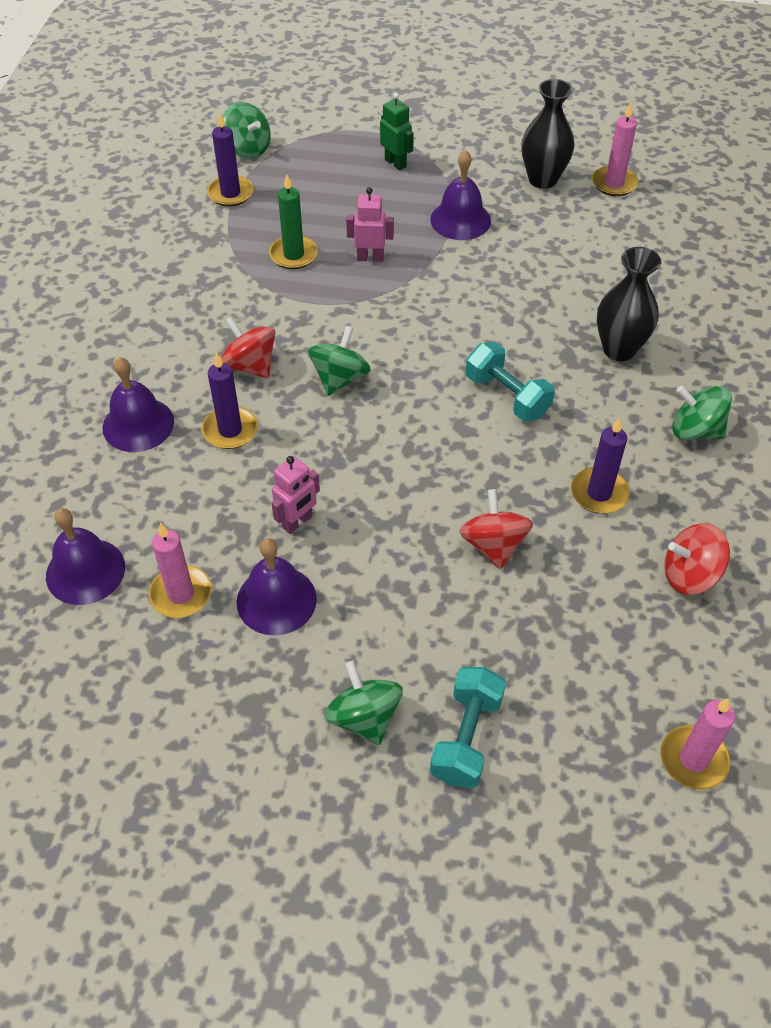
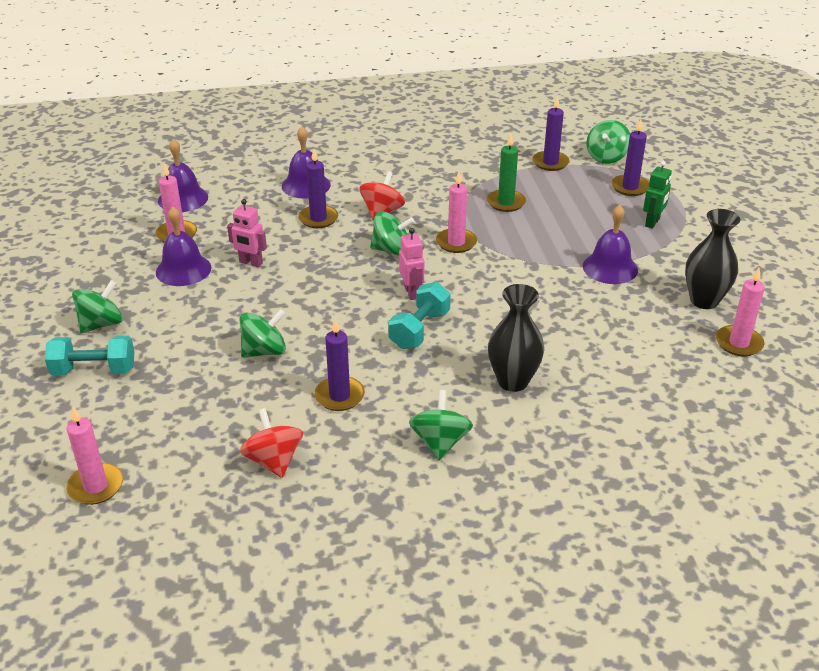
camera: 70 degrees right, 15 degrees down
pink robot [346,187,394,262] -> pink robot moved to [399,228,425,300]
red spinning top [459,489,533,569] -> green spinning top [240,309,286,358]
none -> pink candle [436,172,477,253]
none -> purple candle [611,119,649,196]

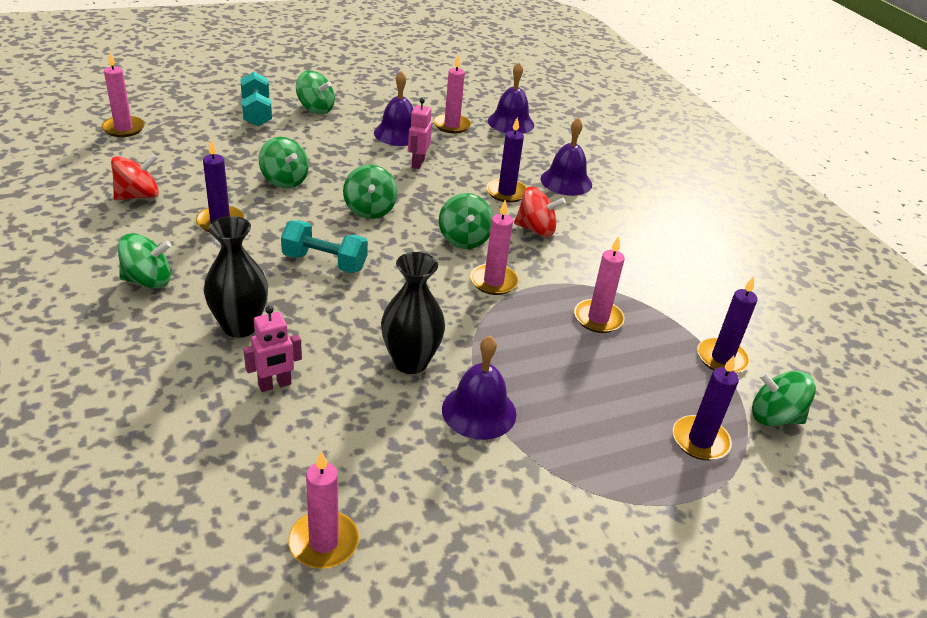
camera: 75 degrees right, 0 degrees up
pink robot [399,228,425,300] -> pink robot moved to [244,306,302,392]
green candle [487,134,526,212] -> pink candle [574,236,625,333]
green robot [643,161,672,229] -> none
black vase [685,209,740,309] -> black vase moved to [381,252,445,374]
none -> green spinning top [343,165,398,219]

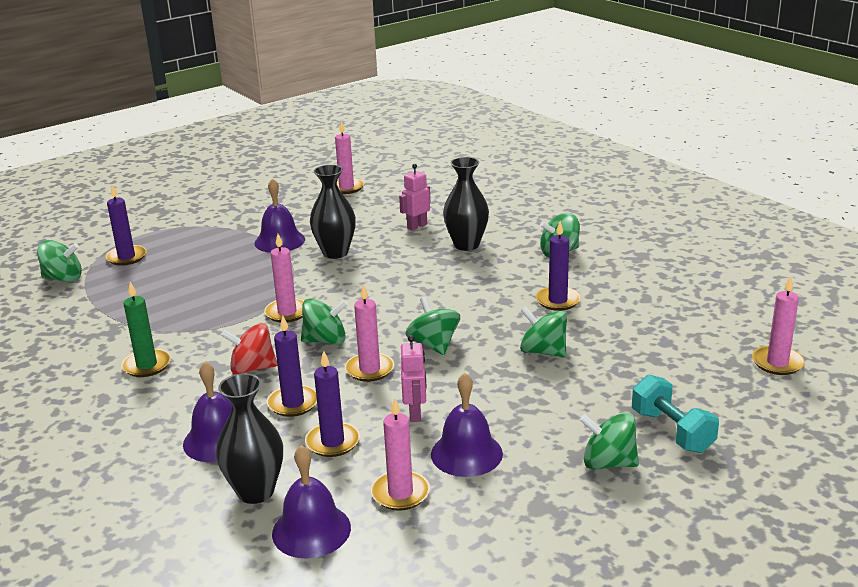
camera: 170 degrees right, 10 degrees down
red spinning top [111,154,159,200] -> none
turquoise dumbbell [281,220,368,273] -> none
green spinning top [439,193,493,249] -> green spinning top turned 105 degrees clockwise [301,298,348,345]
pink candle [574,236,625,333] -> pink candle moved to [345,284,394,382]
purple candle [697,276,758,374] -> purple candle moved to [305,351,360,457]
none -> green candle [121,282,171,377]
none -> black vase [216,373,283,504]

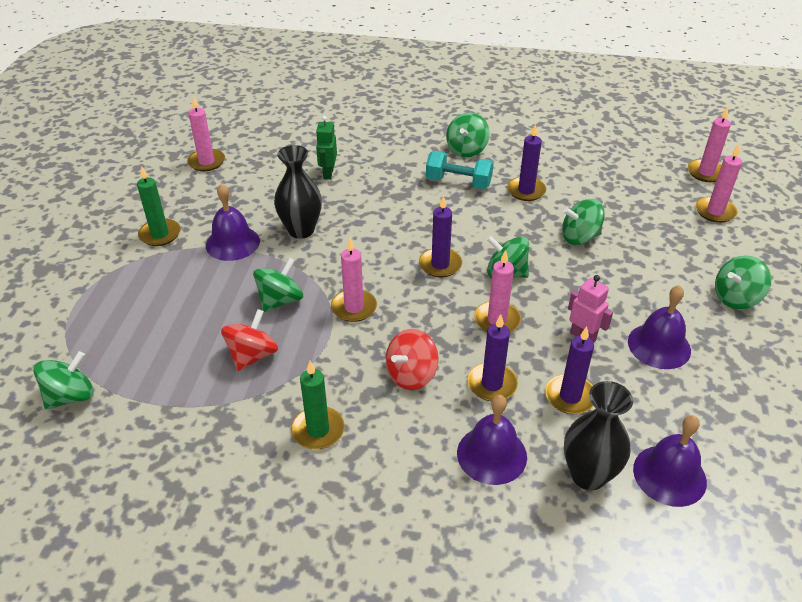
camera: 45 degrees left, 15 degrees up
purple candle [105,184,147,266] -> purple candle moved to [419,195,462,277]
green spinning top [301,298,348,345] -> green spinning top moved to [253,258,303,312]
pink candle [371,397,430,511] -> pink candle moved to [696,144,742,223]
pink robot [399,164,431,231] -> green robot [316,116,337,180]
black vase [443,157,489,251] -> none
turquoise dumbbell [632,375,719,453] -> turquoise dumbbell moved to [426,151,493,189]
none -> green candle [137,166,180,246]
none -> red spinning top [221,309,278,371]

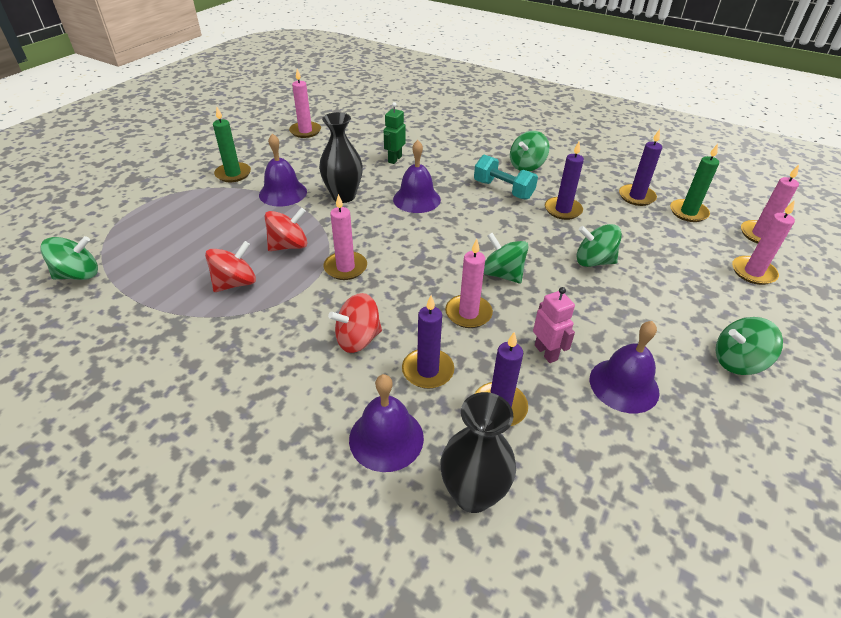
camera: 20 degrees right, 0 degrees up
green spinning top [253,258,303,312] -> red spinning top [264,208,308,251]
green candle [291,361,345,449] -> green candle moved to [670,144,719,222]
purple candle [419,195,462,277] -> purple candle moved to [619,129,662,206]
purple bell [633,415,707,507] -> purple bell moved to [393,140,441,213]

